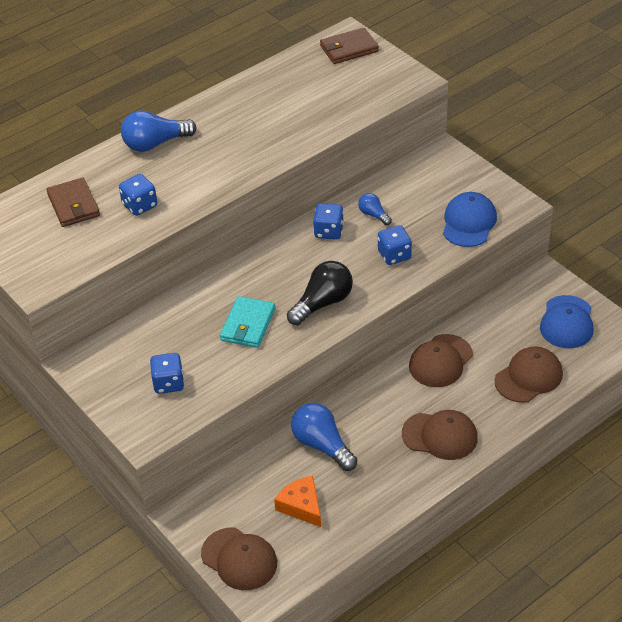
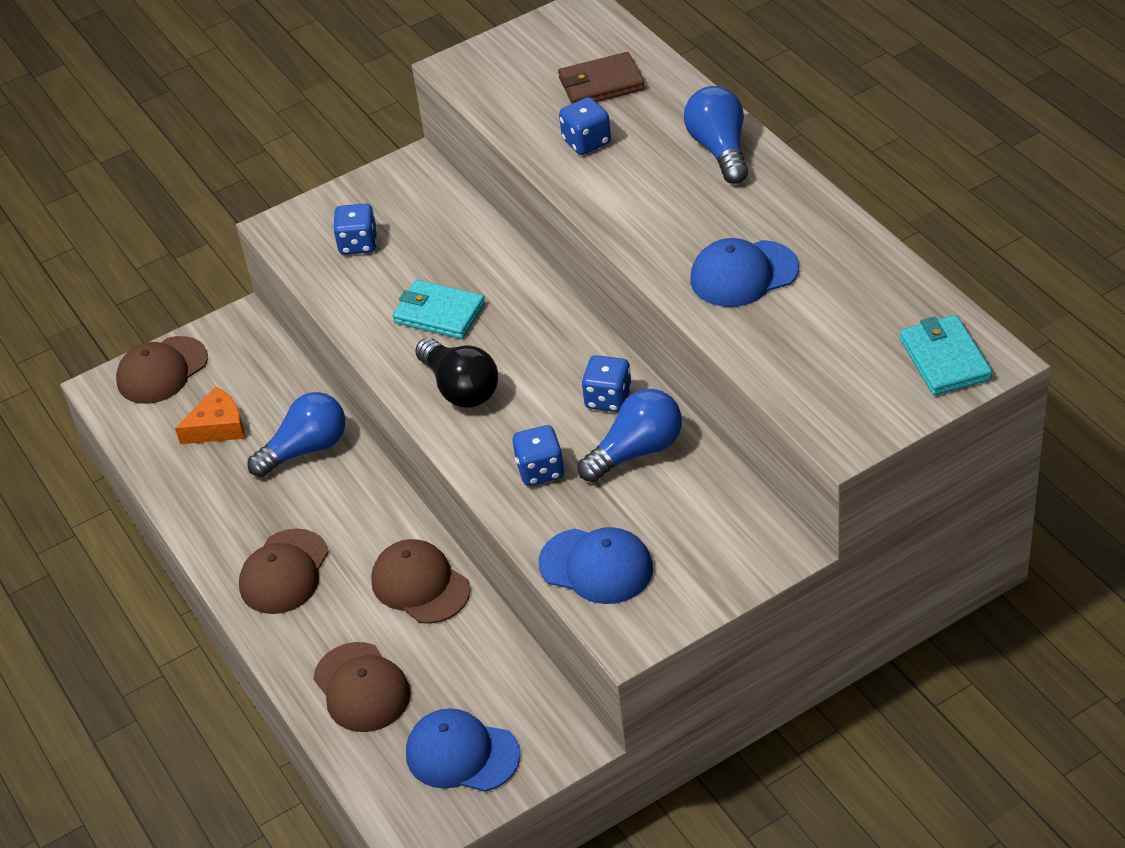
camera: 100 degrees right, 0 degrees up
brown wallet [320,28,379,64] -> turquoise wallet [900,315,992,396]
blue light bulb [358,193,392,225] -> blue light bulb [578,389,682,482], size x1.84
none -> blue cap [690,238,799,307]

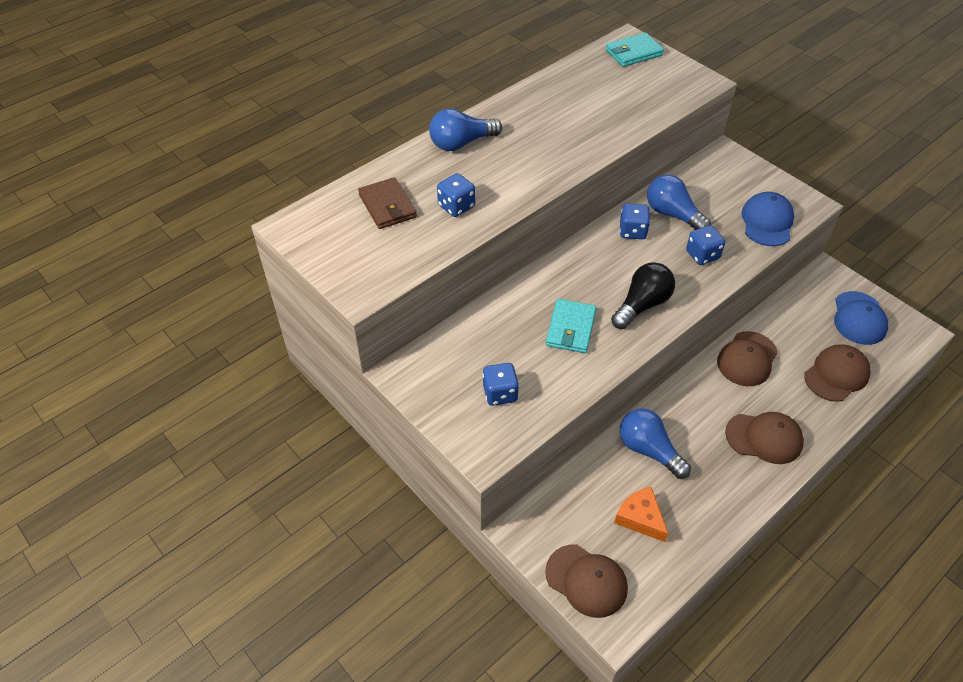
camera: 105 degrees left, 5 degrees up
blue cap [690,238,799,307] -> none

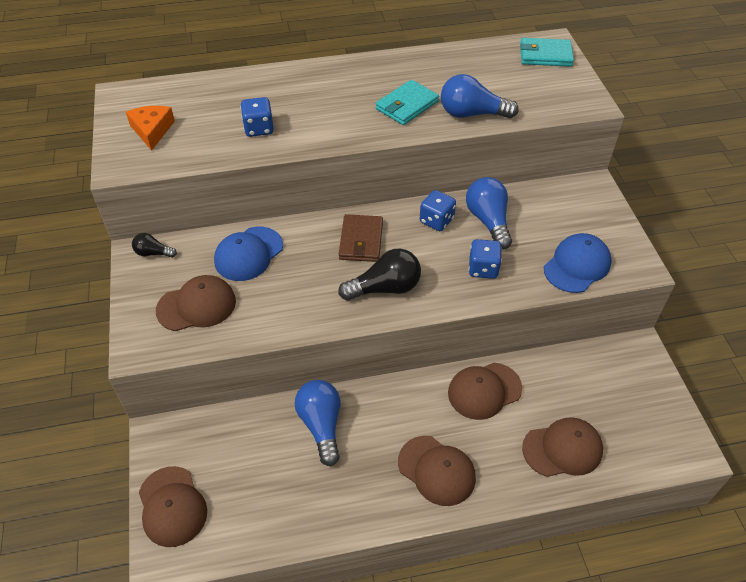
camera: 30 degrees right, 0 degrees up
brown wallet [358,177,417,229] -> brown wallet moved to [339,214,383,262]
blue light bulb [429,109,502,151] -> blue light bulb moved to [441,74,519,118]
blue dice [483,363,519,406] -> brown cap [156,275,236,331]
turquoise wallet [546,299,596,353] -> turquoise wallet moved to [376,80,439,125]
orange cheese [614,487,668,542] -> orange cheese moved to [126,106,175,151]
blue cap [834,291,888,345] -> blue cap moved to [214,227,283,281]
none -> black light bulb [132,233,177,258]

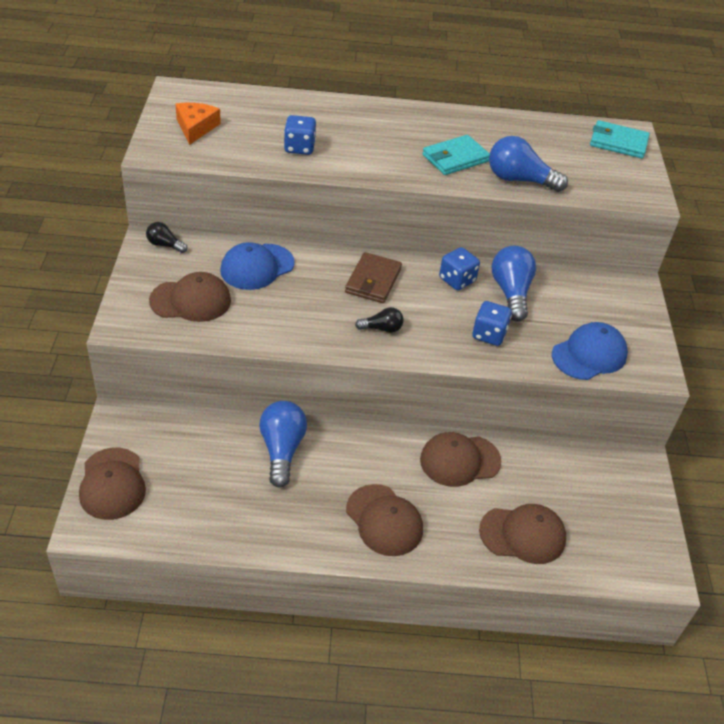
camera: 10 degrees right, 5 degrees down
black light bulb [338,248,421,300] -> black light bulb [355,307,403,333], size x0.54

